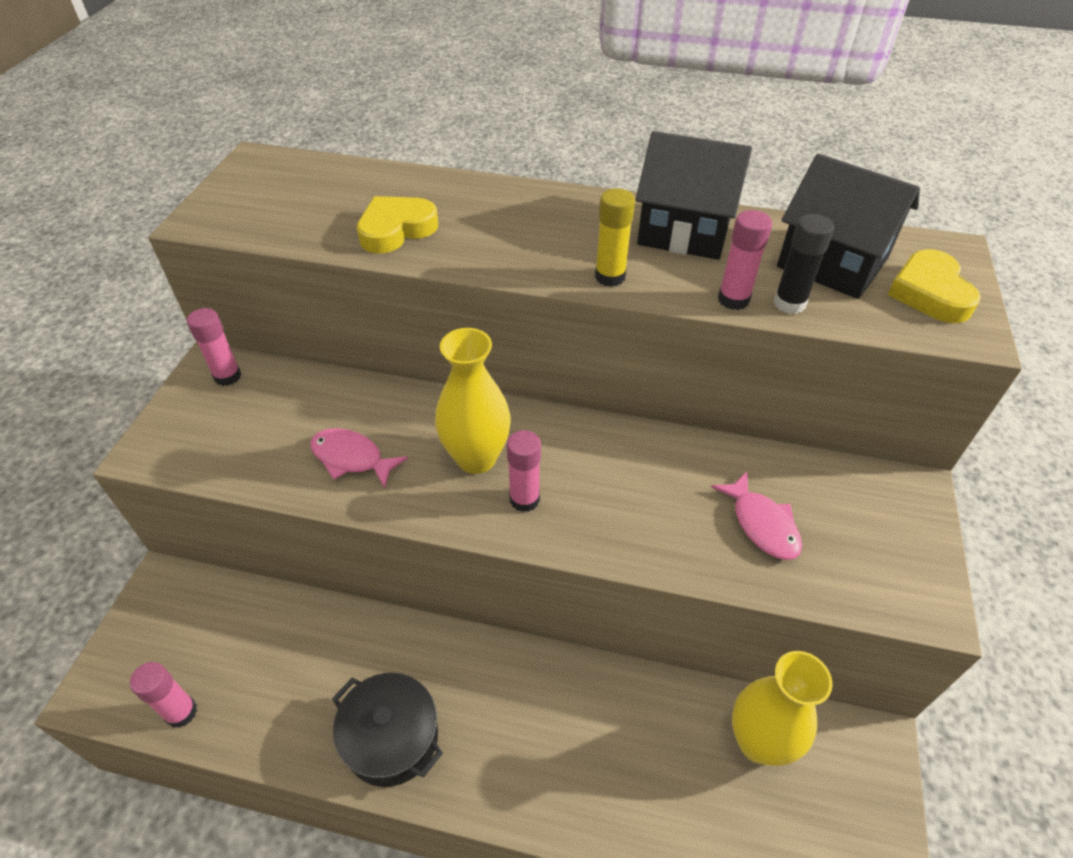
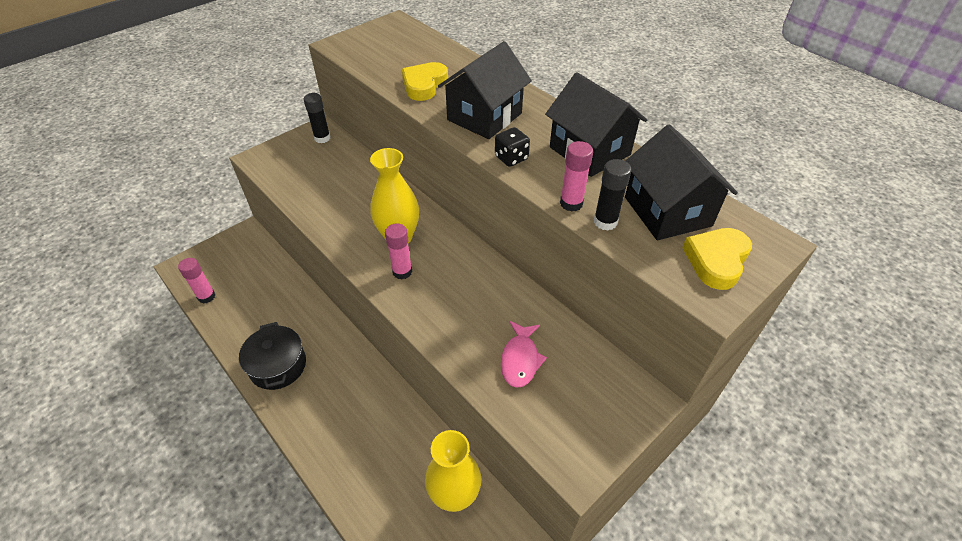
camera: 35 degrees right, 0 degrees up
pink glue stick [187,308,242,386] -> black glue stick [304,93,331,143]
pink fish [310,428,408,489] -> none
yellow heart [357,196,438,253] -> yellow heart turned 60 degrees counterclockwise [402,62,448,101]
yellow glue stick [595,188,635,287] -> black dice [495,127,530,167]
none -> black house [438,41,532,139]

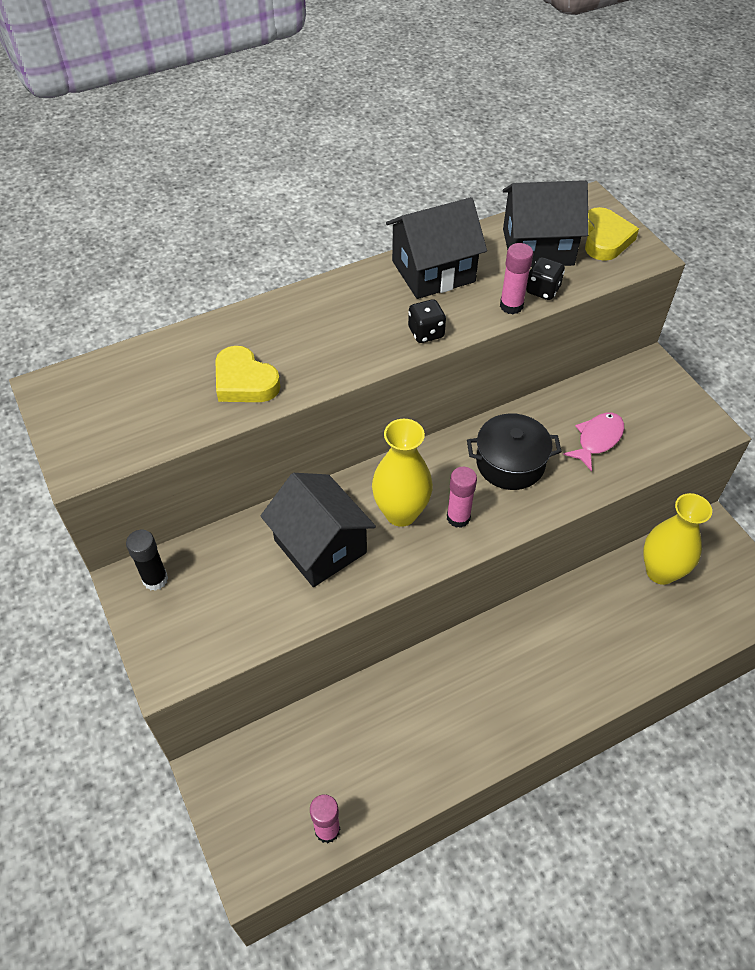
camera: 75 degrees left, 5 degrees up
black pot [239,322,306,390] -> black pot moved to [467,413,562,490]
black house [438,41,532,139] -> black house moved to [261,473,376,587]
pink fish [501,321,547,388] -> pink fish turned 75 degrees counterclockwise [563,413,624,471]
black glue stick [594,159,632,231] -> black dice [526,257,565,300]
yellow heart [682,228,752,290] -> yellow heart turned 135 degrees counterclockwise [585,207,639,261]

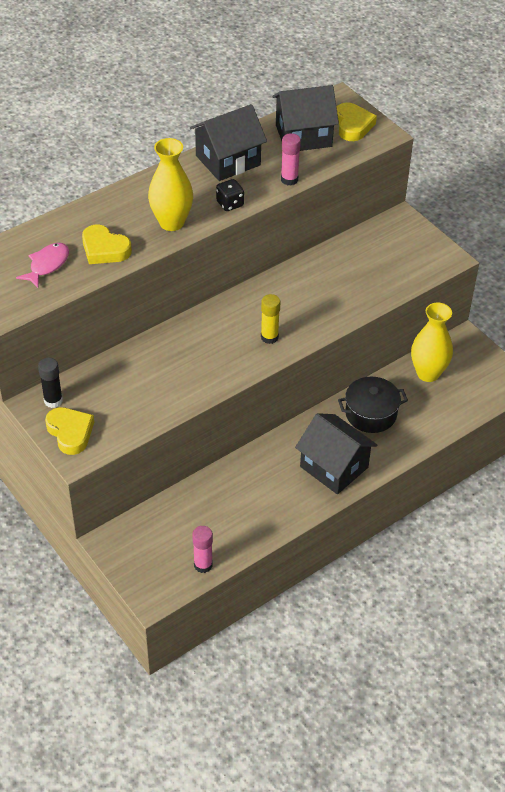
camera: 10 degrees left, 5 degrees down
black house [261,473,376,587] -> black house moved to [295,413,377,494]
yellow vase [372,419,433,527] -> yellow vase moved to [148,138,193,231]
pink glue stick [447,467,477,528] -> yellow glue stick [261,294,280,344]
black pot [467,413,562,490] -> black pot moved to [338,377,408,433]
black dice [526,257,565,300] -> none
pink fish [563,413,624,471] -> pink fish moved to [16,243,69,288]
none -> yellow heart [45,407,94,455]

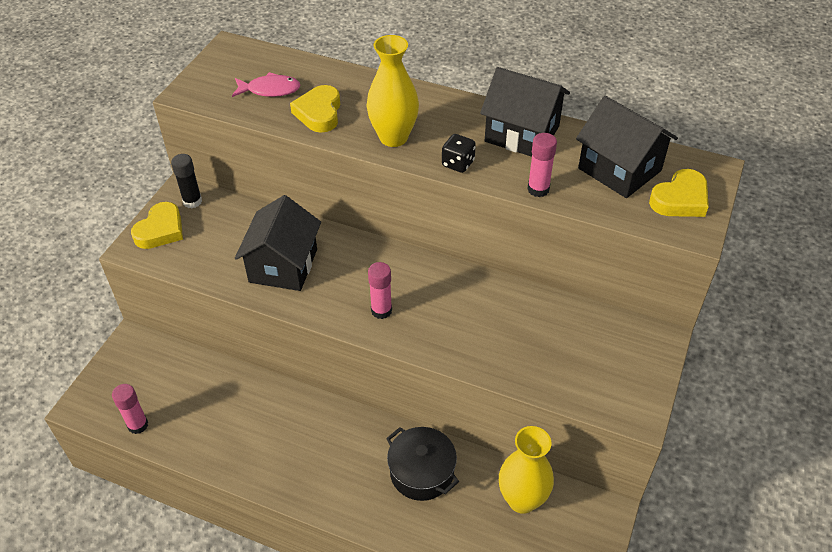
camera: 60 degrees right, 0 degrees up
yellow glue stick [261,294,280,344] -> pink glue stick [368,262,392,319]
black house [295,413,377,494] -> black house moved to [235,195,321,291]

